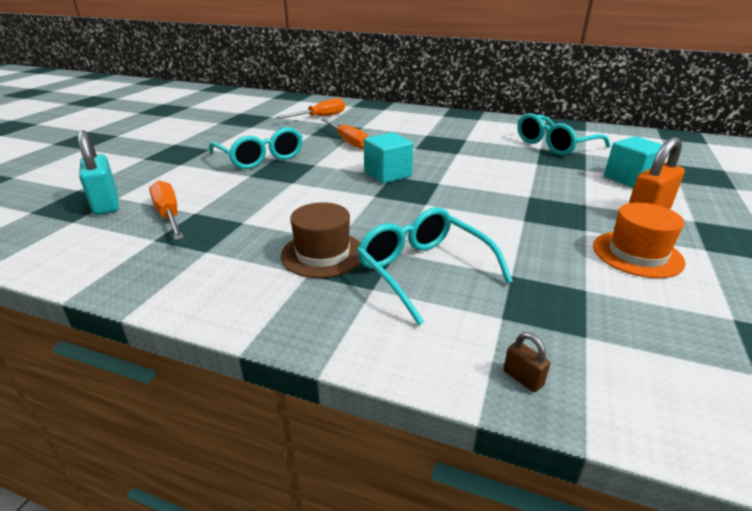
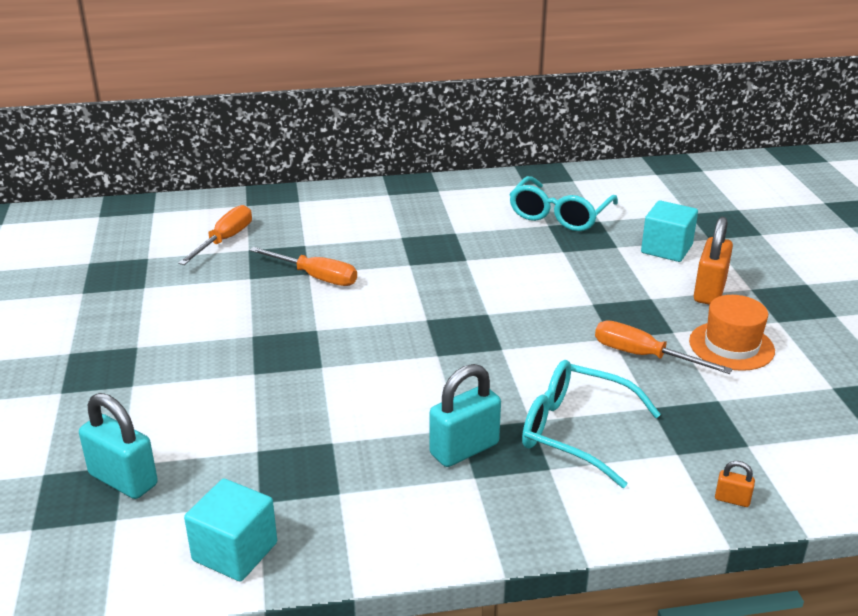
camera: 30 degrees left, 0 degrees up
orange screwdriver [149,180,184,240] -> orange screwdriver moved to [595,321,732,374]
turquoise glasses [209,127,303,169] -> none
brown hat [281,202,360,278] -> turquoise padlock [430,364,501,467]
turquoise cube [364,132,414,184] -> turquoise cube moved to [184,479,277,581]
brown padlock [504,332,550,392] -> orange padlock [715,461,755,507]

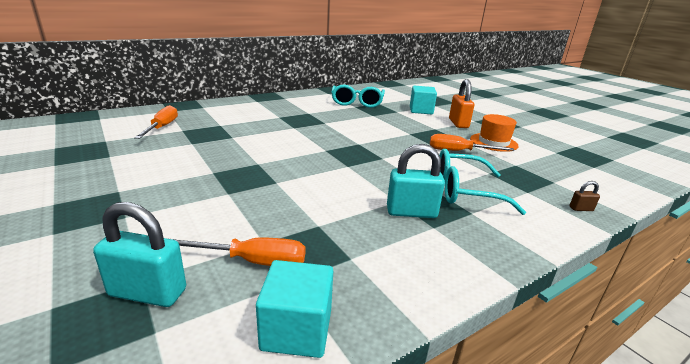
camera: 25 degrees left, 5 degrees down
orange screwdriver [249,247,357,286] -> orange screwdriver moved to [166,237,306,266]
turquoise padlock [430,364,501,467] -> turquoise padlock turned 60 degrees clockwise [387,144,445,218]
orange padlock [715,461,755,507] -> brown padlock [570,181,600,211]

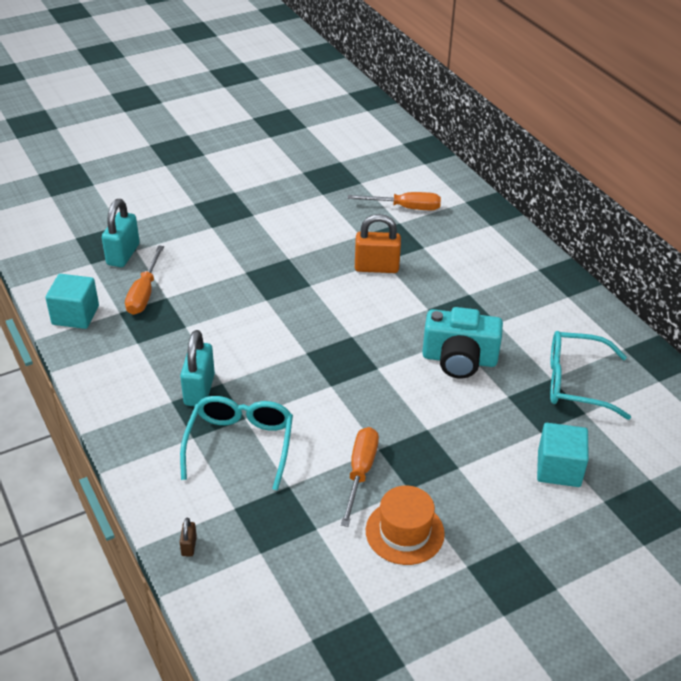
camera: 95 degrees right, 15 degrees up
orange padlock [449,79,474,128] -> orange padlock moved to [355,214,401,273]
none -> turquoise camera [422,307,503,379]

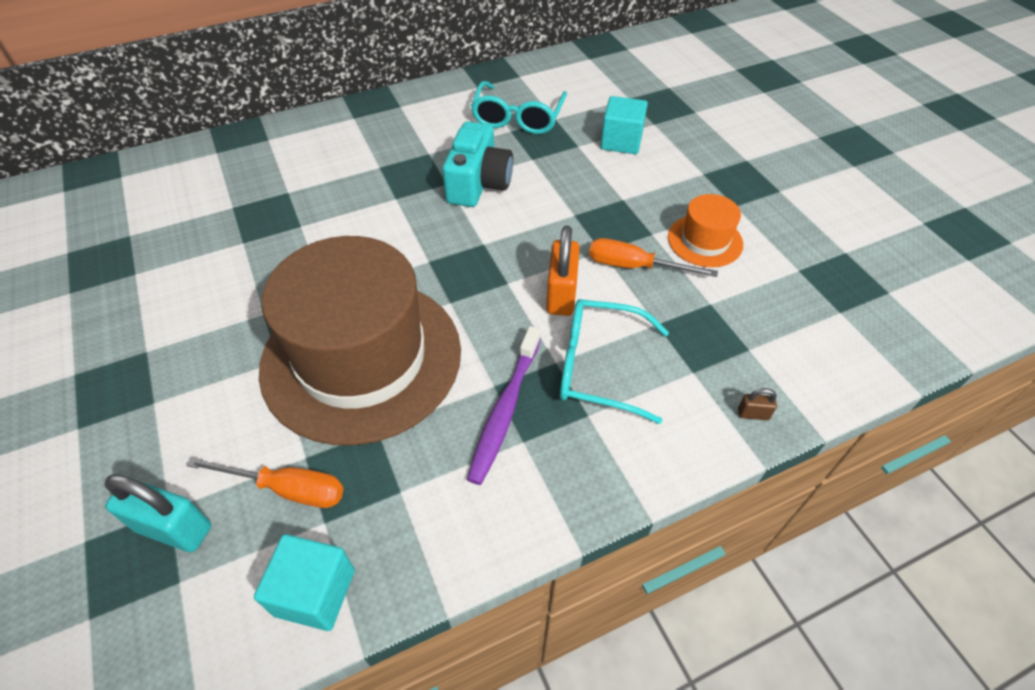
camera: 85 degrees left, 10 degrees up
turquoise padlock [180,330,215,406] -> purple toothbrush [467,326,541,485]
orange screwdriver [348,192,441,210] -> none
orange padlock [355,214,401,273] -> orange padlock moved to [546,225,580,316]
none -> brown hat [259,236,461,445]

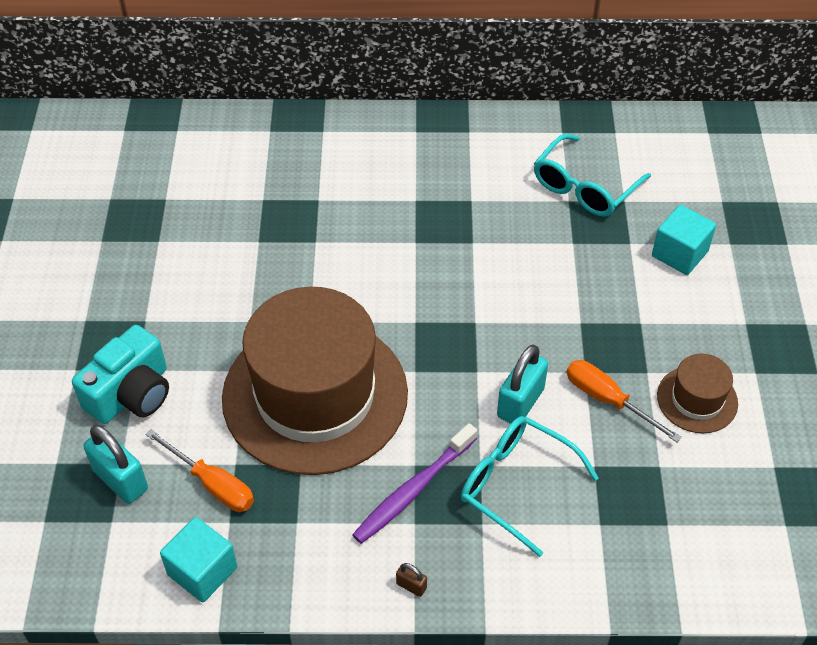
camera: 25 degrees right, 0 degrees up
turquoise camera [442,121,513,207] -> turquoise camera moved to [72,325,169,424]
orange padlock [546,225,580,316] -> turquoise padlock [497,345,548,424]
orange hat [668,194,743,267] -> brown hat [657,353,738,433]
brown padlock [738,388,777,420] -> brown padlock moved to [396,563,427,597]

